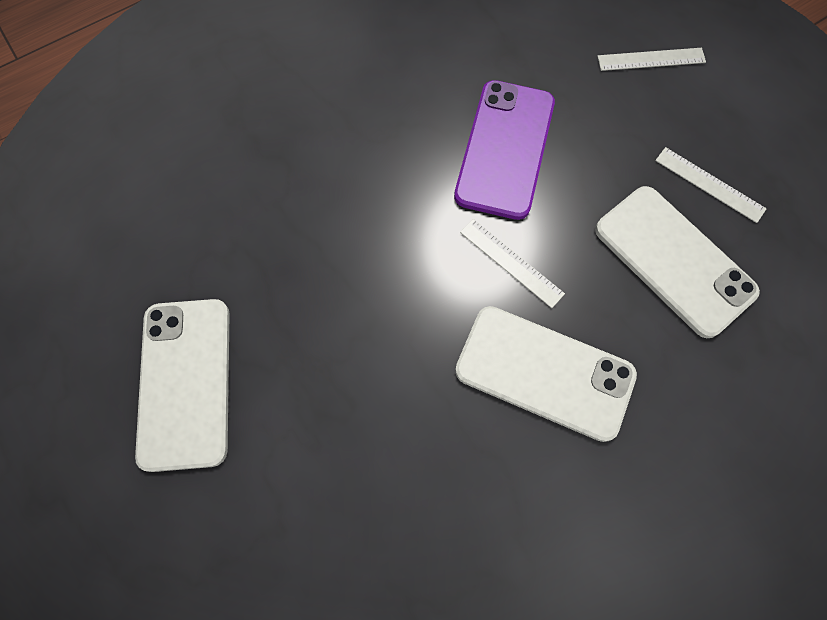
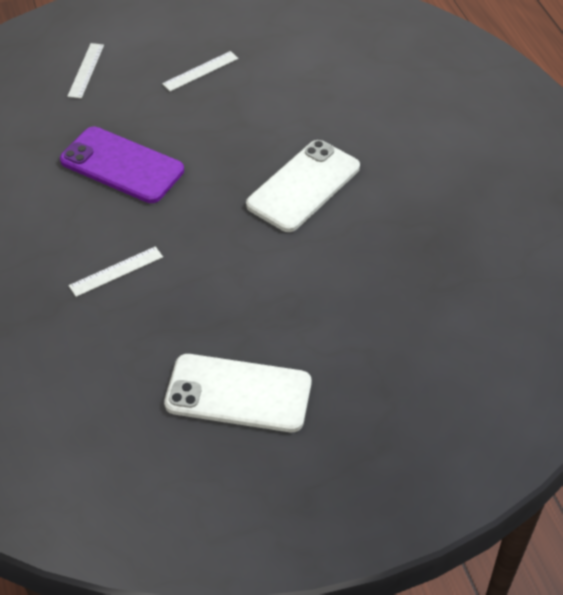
camera: 75 degrees left, 20 degrees down
white ruler [460,219,565,308] -> white ruler moved to [69,246,163,297]
white phone [595,186,760,338] -> none

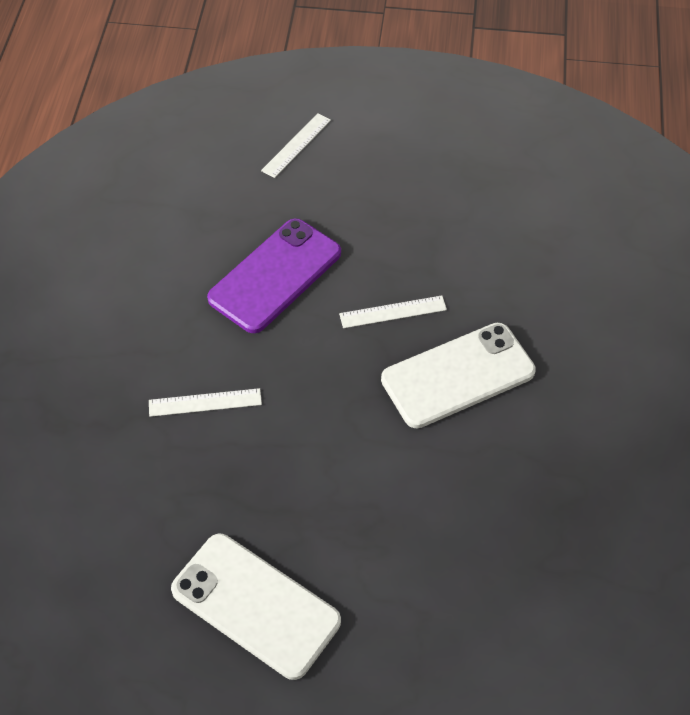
camera: 25 degrees right, 5 degrees up
purple phone [60,127,184,203] -> purple phone turned 75 degrees clockwise [207,218,341,333]
white ruler [162,51,238,91] -> white ruler moved to [339,296,447,328]

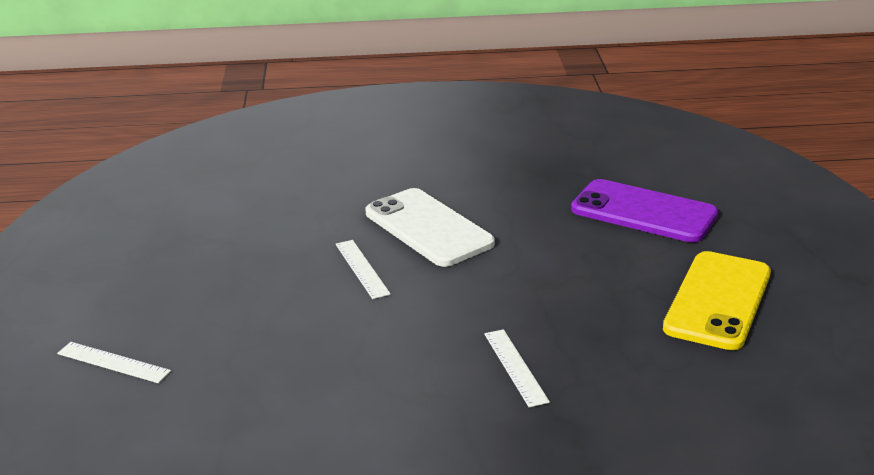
camera: 100 degrees left, 25 degrees down
white phone [171,534,341,680] -> yellow phone [663,251,771,350]
purple phone [207,218,341,333] -> purple phone moved to [571,179,718,243]

